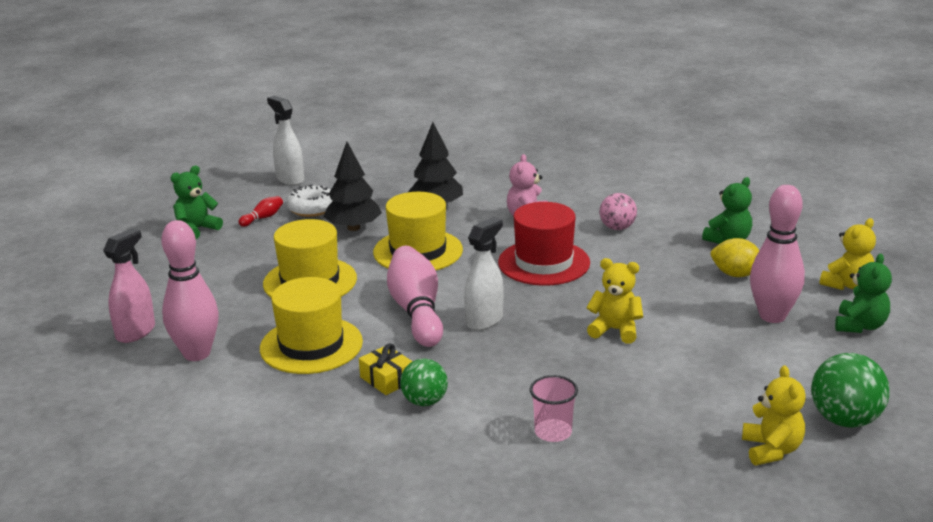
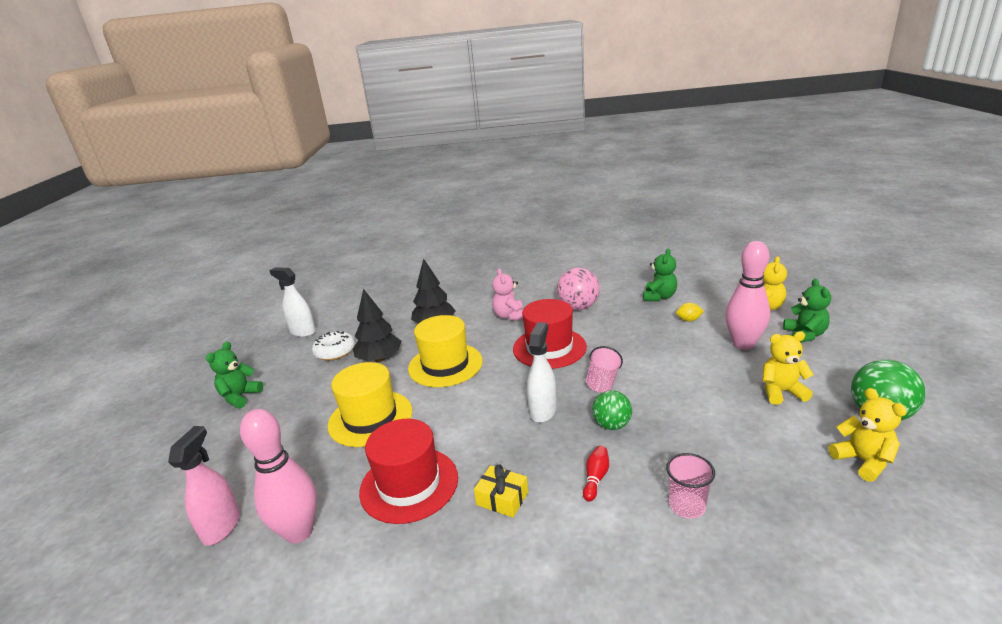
camera: 20 degrees left, 0 degrees up
red bowling pin [239,196,283,227] -> red bowling pin moved to [583,446,609,501]
yellow hat [260,277,363,374] -> red hat [359,419,458,524]
pink bowling pin [387,246,443,347] -> none
green ball [400,359,448,406] -> green ball moved to [592,390,632,430]
yellow teddy bear [586,258,643,344] -> yellow teddy bear moved to [763,331,814,405]
pink ball [599,193,637,230] -> pink ball [557,268,600,310], size x1.50
yellow lemon [711,238,759,277] -> yellow lemon [676,303,704,322], size x0.64
none -> pink cup [586,346,623,393]

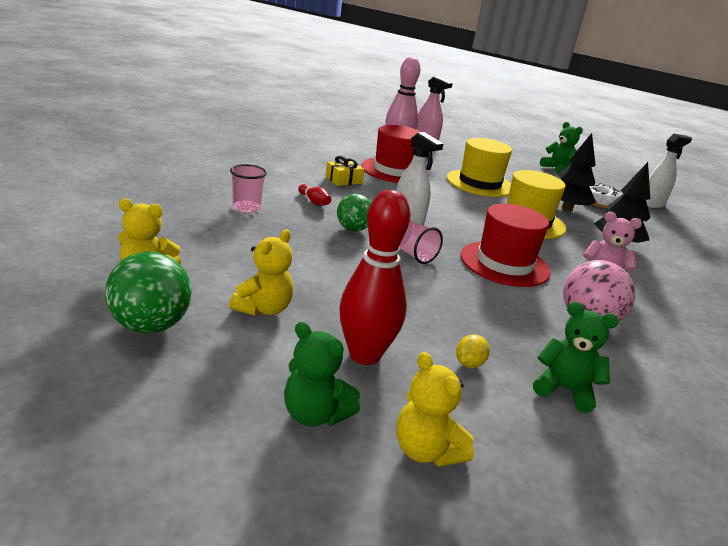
camera: 115 degrees right, 0 degrees up
green teddy bear [643,249,677,301] -> green teddy bear turned 150 degrees clockwise [533,302,619,413]
pink bowling pin [725,241,770,350] -> red bowling pin [340,190,410,365]

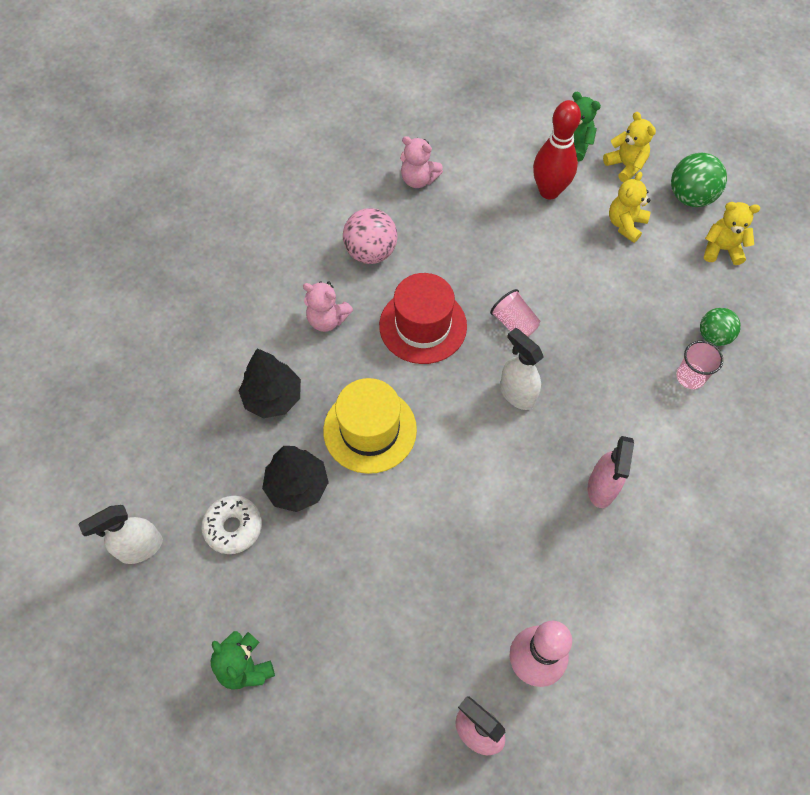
camera: 175 degrees left, 35 degrees up
red bowling pin [298,184,331,206] -> none
yellow gift [325,156,364,186] -> pink spray bottle [588,436,634,508]
green ball [337,194,371,231] -> green ball moved to [700,308,741,346]
red hat [361,125,429,183] -> none
yellow teddy bear [396,352,474,467] -> yellow teddy bear moved to [603,112,656,182]
yellow hat [447,138,512,197] -> none
yellow lemon [456,335,490,368] -> none
green teddy bear [533,302,619,413] -> pink teddy bear [400,136,443,188]

